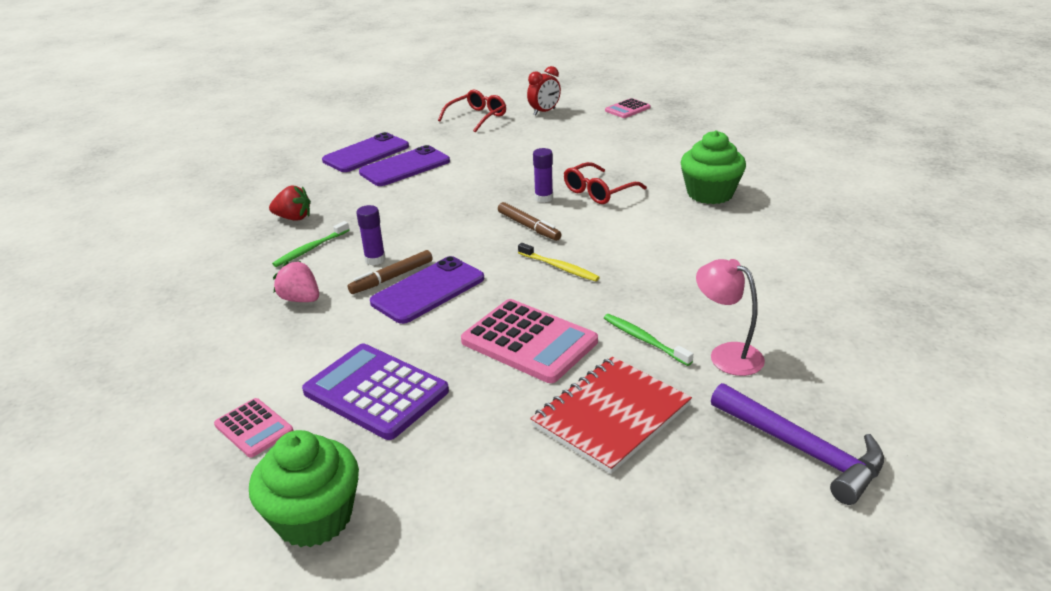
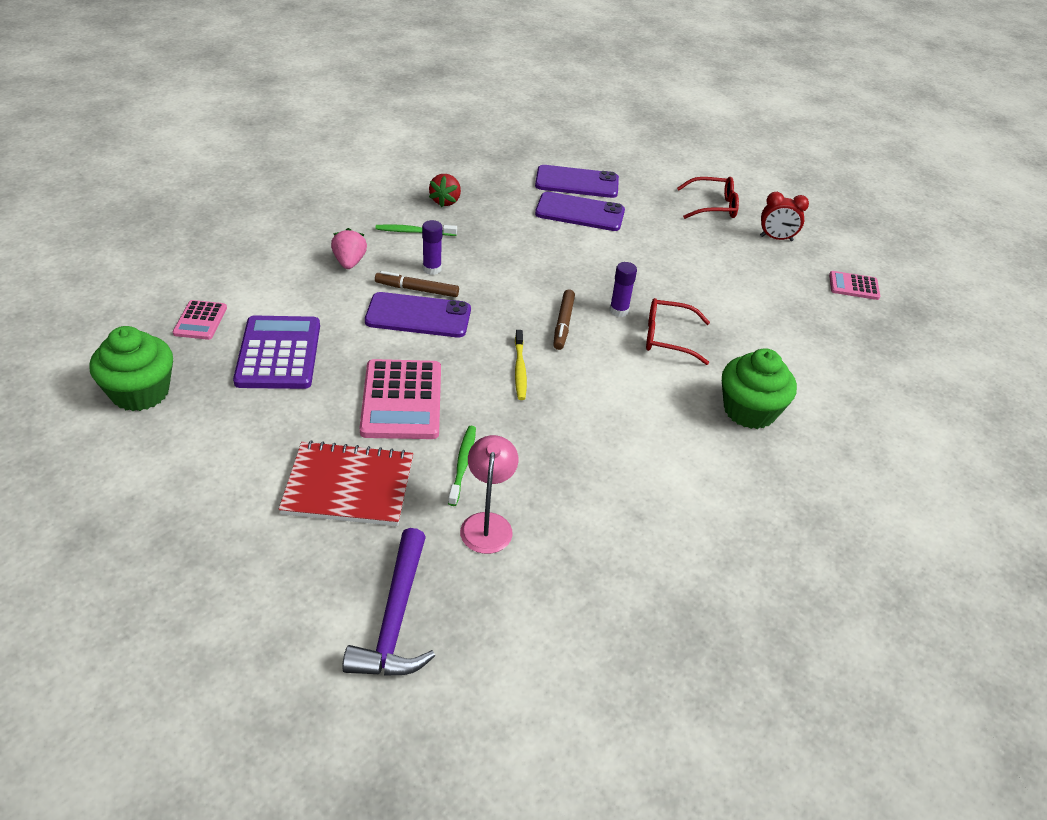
camera: 45 degrees right, 10 degrees up
red strawberry [269,186,311,221] -> red strawberry turned 45 degrees clockwise [429,174,461,207]

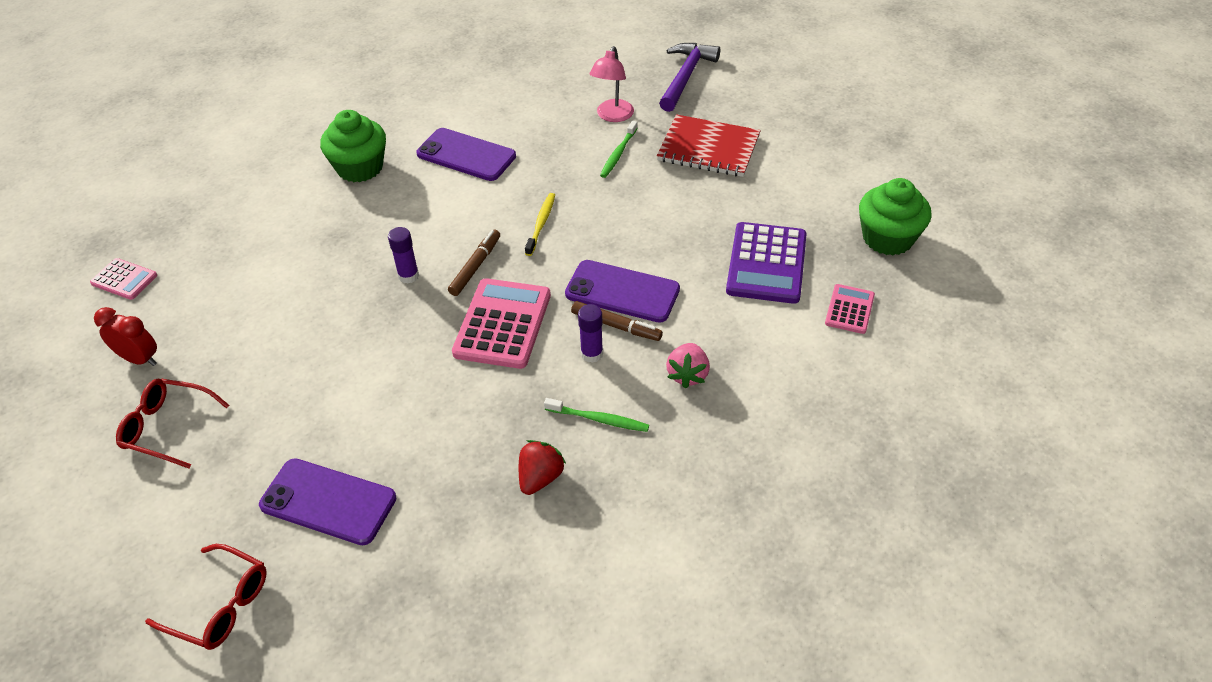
camera: 160 degrees left, 5 degrees up
pink calculator [360,359,441,439] -> pink calculator moved to [452,278,551,369]
purple phone [535,192,625,231] -> purple phone moved to [416,128,516,181]
red glasses [646,298,710,365] -> red glasses moved to [145,544,267,650]

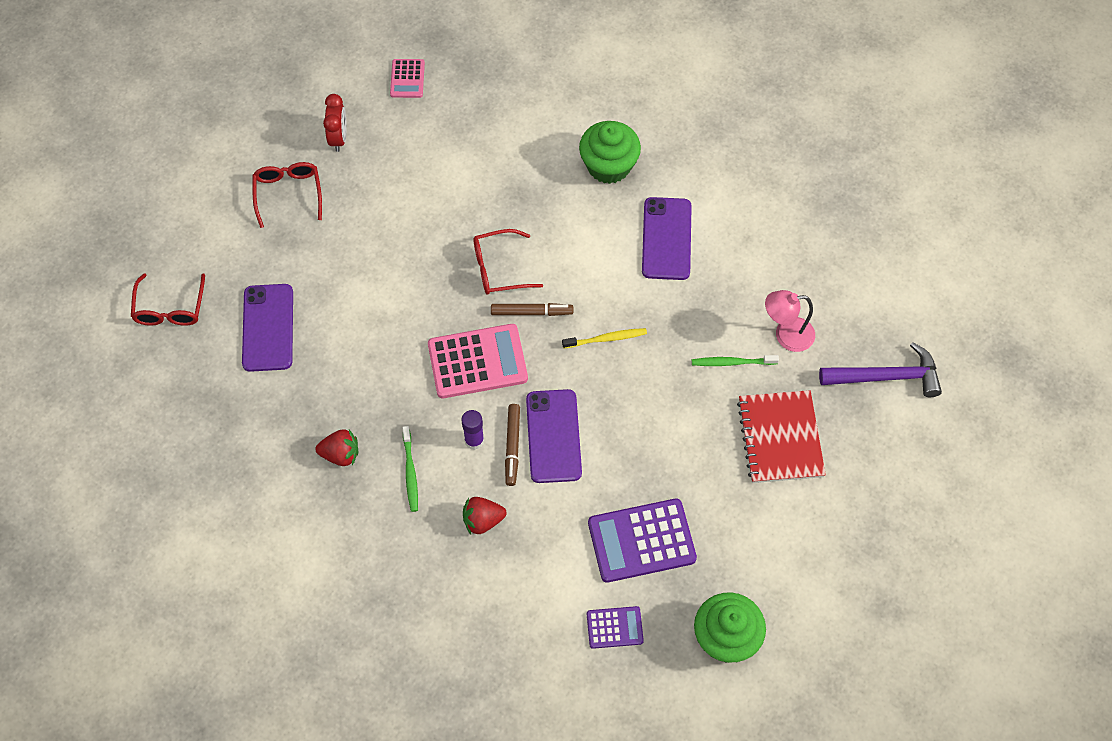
camera: 65 degrees right, 15 degrees up
purple glue stick [388,227,419,284] -> red glasses [473,229,543,295]
pink strawberry [666,343,710,389] -> red strawberry [463,497,507,534]
pink calculator [825,284,875,334] -> purple calculator [587,606,644,649]

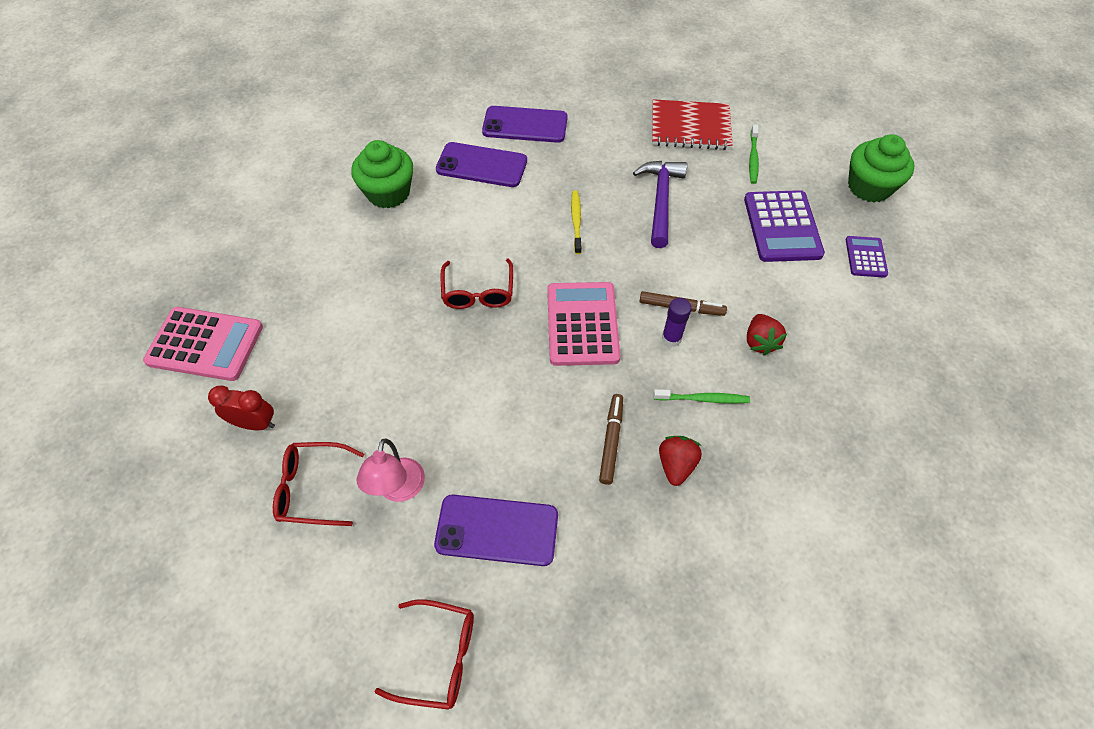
camera: 80 degrees left, 5 degrees down
pink calculator [390,59,425,98] -> pink calculator [143,307,263,381], size x1.84
brown marker [491,303,573,316] -> brown marker moved to [599,394,623,485]
purple phone [526,389,582,483] -> purple phone moved to [482,106,568,143]
green toothbrush [692,355,779,366] -> green toothbrush moved to [749,124,759,184]
pink lamp [765,290,815,352] -> pink lamp moved to [357,438,425,502]
purple hammer [819,342,942,397] -> purple hammer moved to [633,161,687,248]

